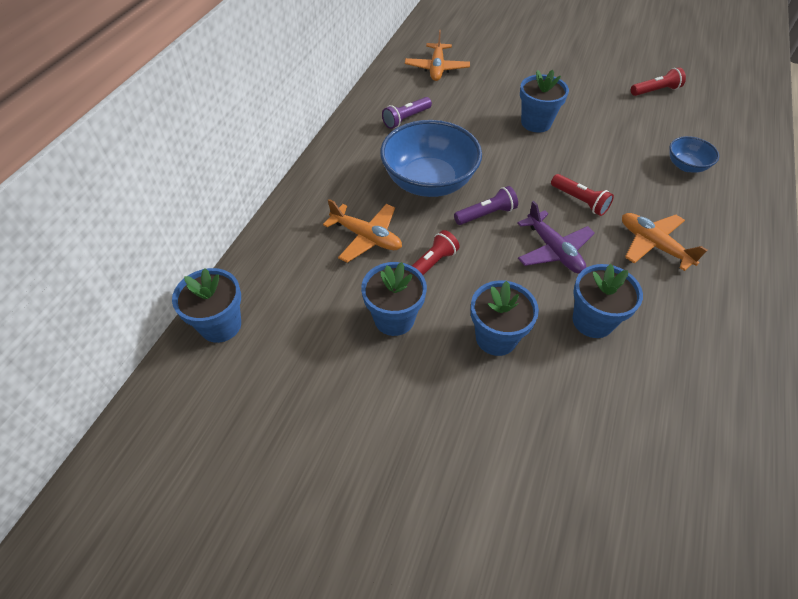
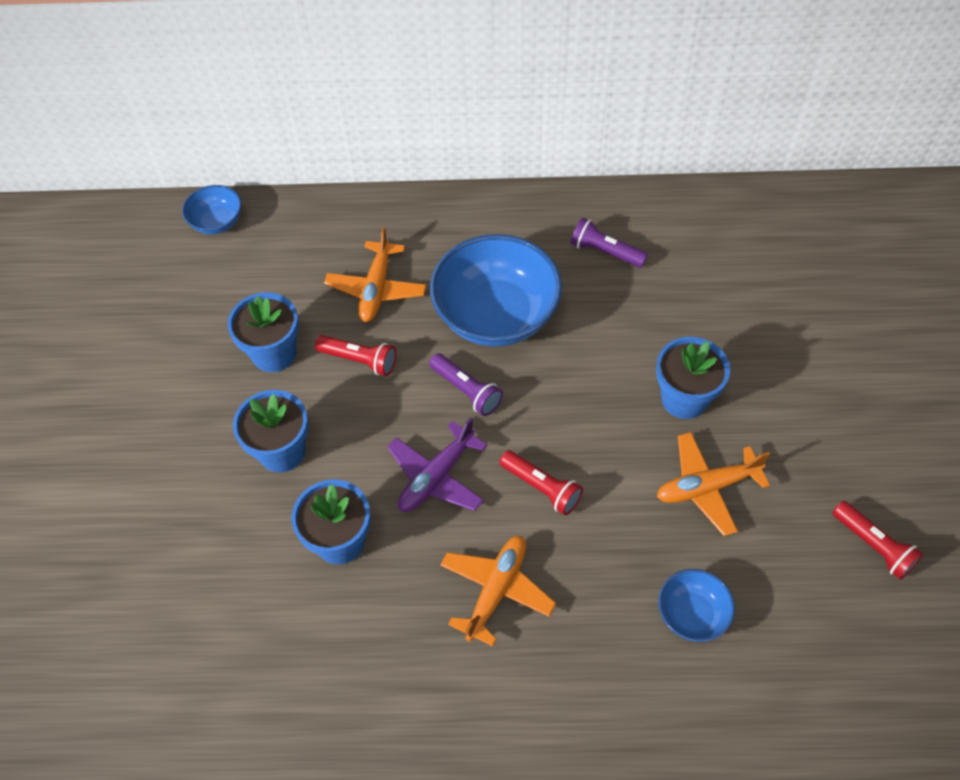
camera: 70 degrees right, 5 degrees up
blue flower pot [172,268,241,343] -> blue bowl [182,185,242,234]
orange plane [405,30,470,81] -> orange plane moved to [657,432,770,536]
red flashlight [551,174,614,216] -> red flashlight turned 75 degrees counterclockwise [500,450,583,515]

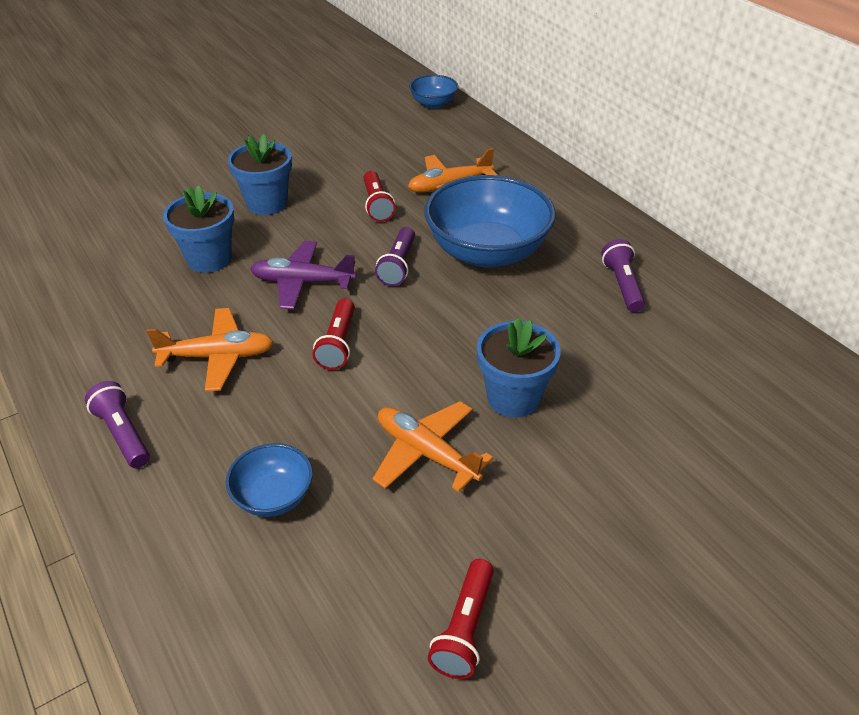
camera: 55 degrees right, 15 degrees down
blue flower pot [227,292,299,372] -> none
none -> purple flashlight [85,381,150,468]

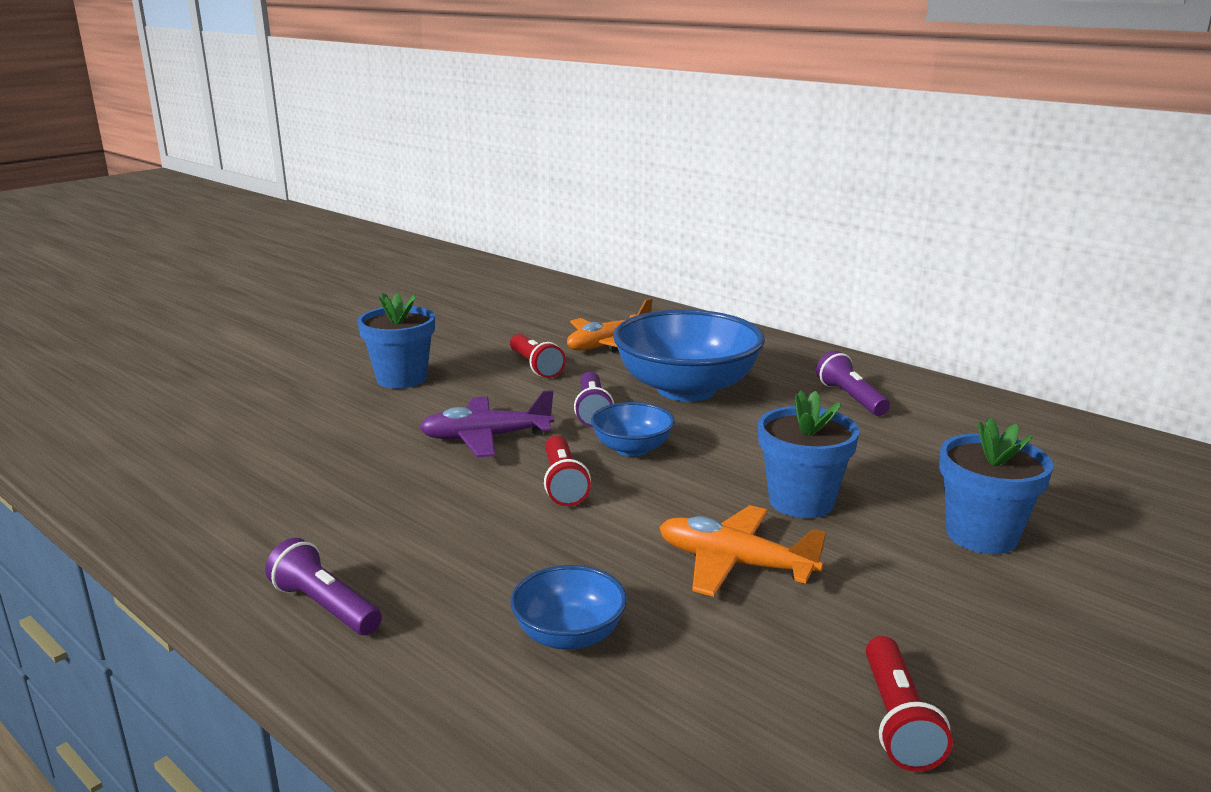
camera: 15 degrees left, 20 degrees down
orange plane [147,308,274,391] -> none
blue flower pot [163,185,234,273] -> blue flower pot moved to [939,417,1053,554]
blue bowl [409,75,458,109] -> blue bowl moved to [591,402,675,457]

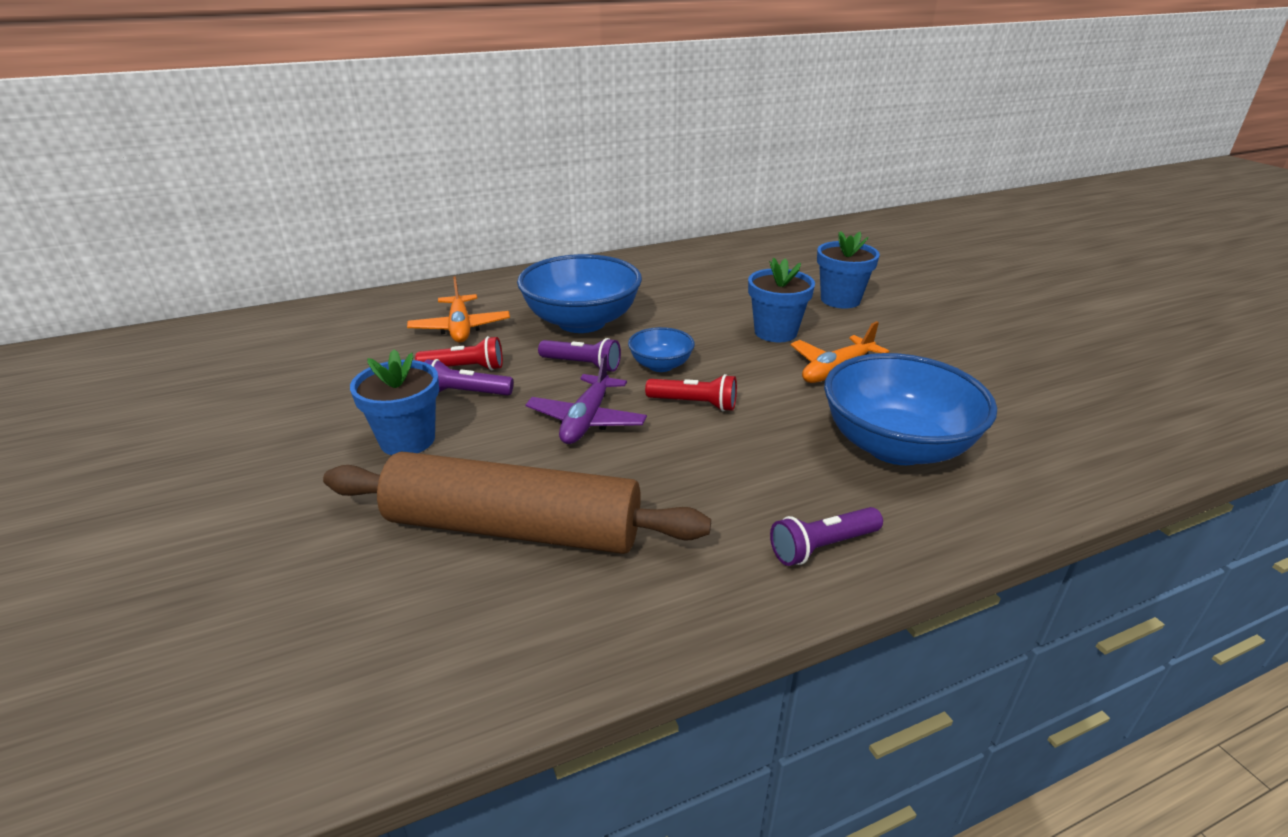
camera: 65 degrees left, 10 degrees up
blue bowl [510,565,627,650] -> blue bowl [824,353,997,465], size x2.03
purple flashlight [816,351,890,416] -> purple flashlight moved to [425,359,513,395]
red flashlight [866,636,953,772] -> none
none -> brown rolling pin [323,452,711,554]

